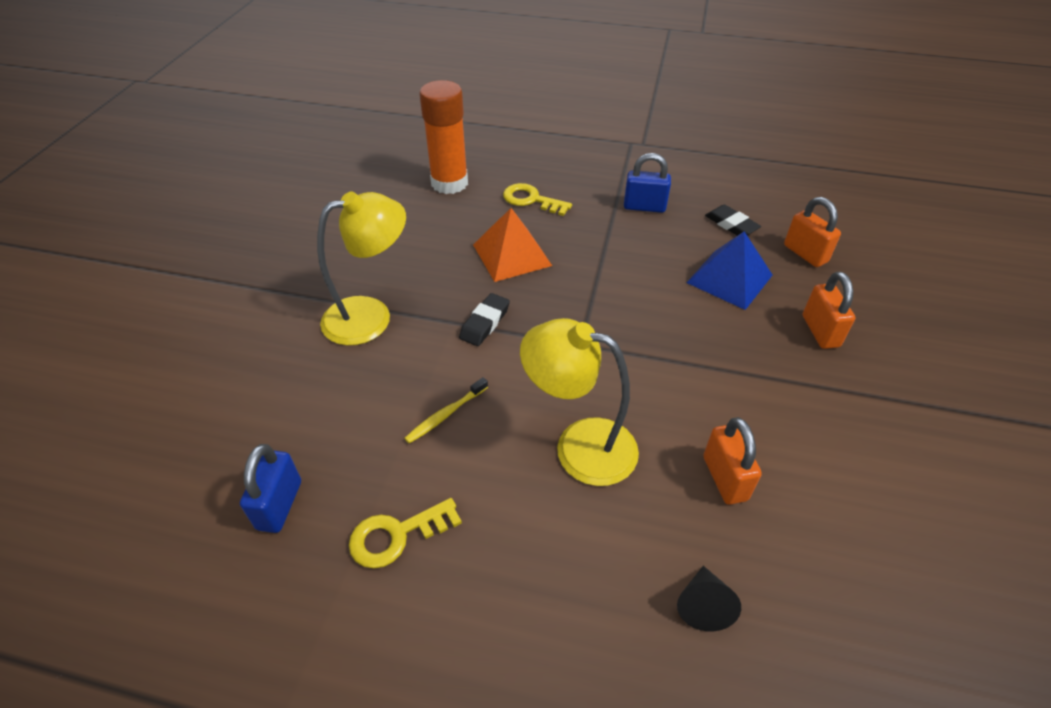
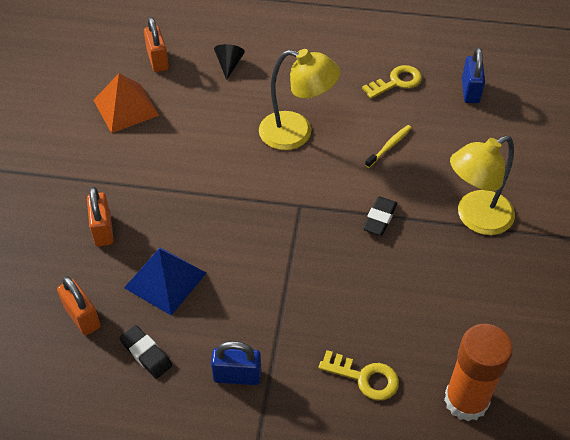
camera: 175 degrees right, 5 degrees up
orange pyramid [473,208,552,282] -> orange pyramid moved to [93,73,159,133]
orange padlock [703,417,762,505] -> orange padlock moved to [144,17,169,72]

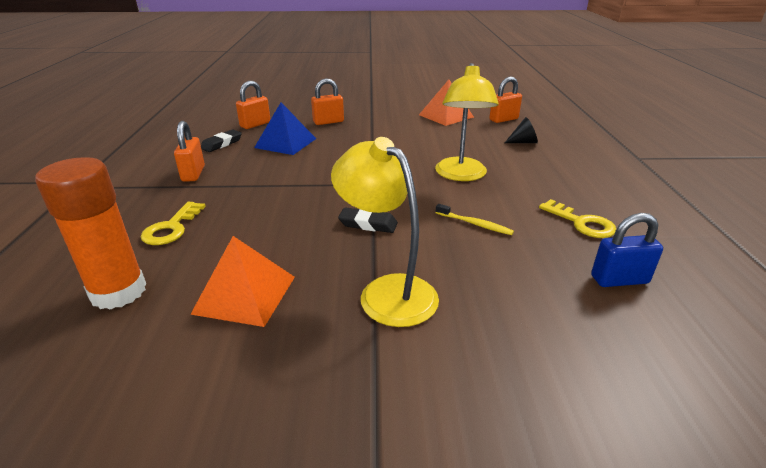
camera: 80 degrees right, 20 degrees down
blue padlock [211,341,261,385] -> orange padlock [174,121,205,182]
none -> orange pyramid [190,236,295,327]

